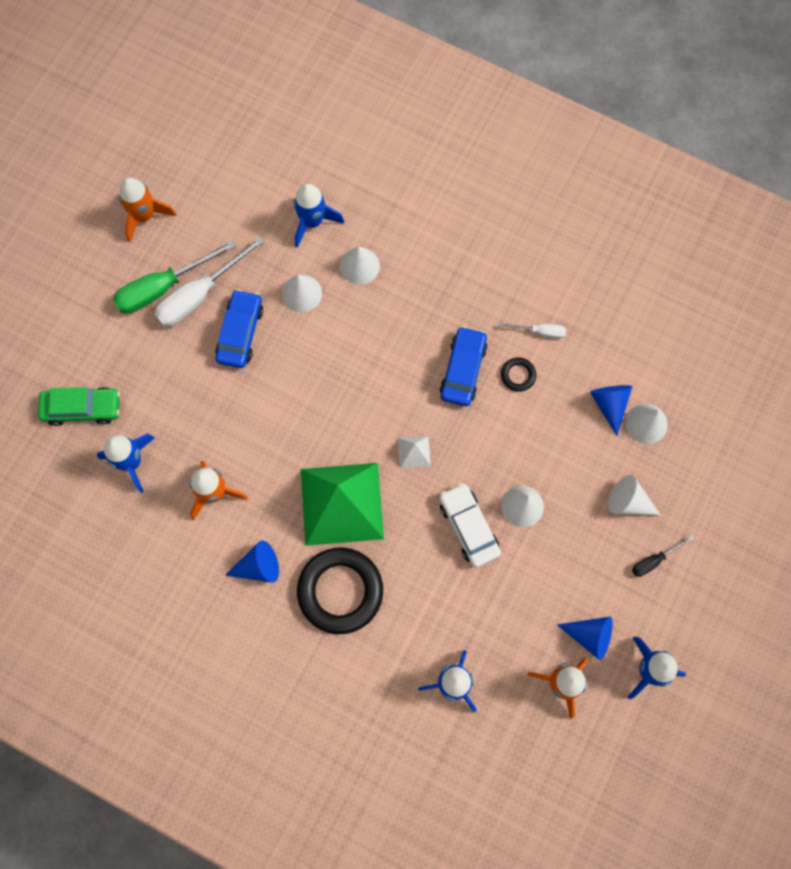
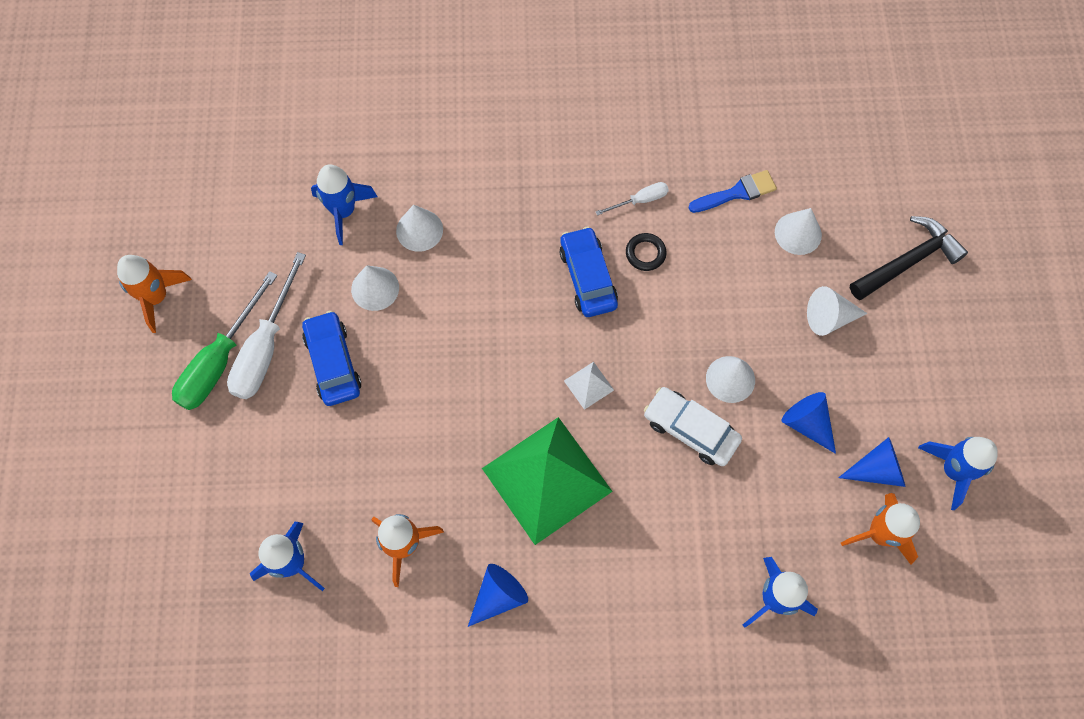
camera: 30 degrees left, 5 degrees down
green car [38,387,120,426] -> none
black ring [297,547,383,634] -> none
blue cone [590,385,632,436] -> blue cone moved to [781,392,836,454]
black screwdriver [632,535,694,577] -> none
none -> blue brush [688,170,777,213]
none -> black hammer [850,216,968,300]

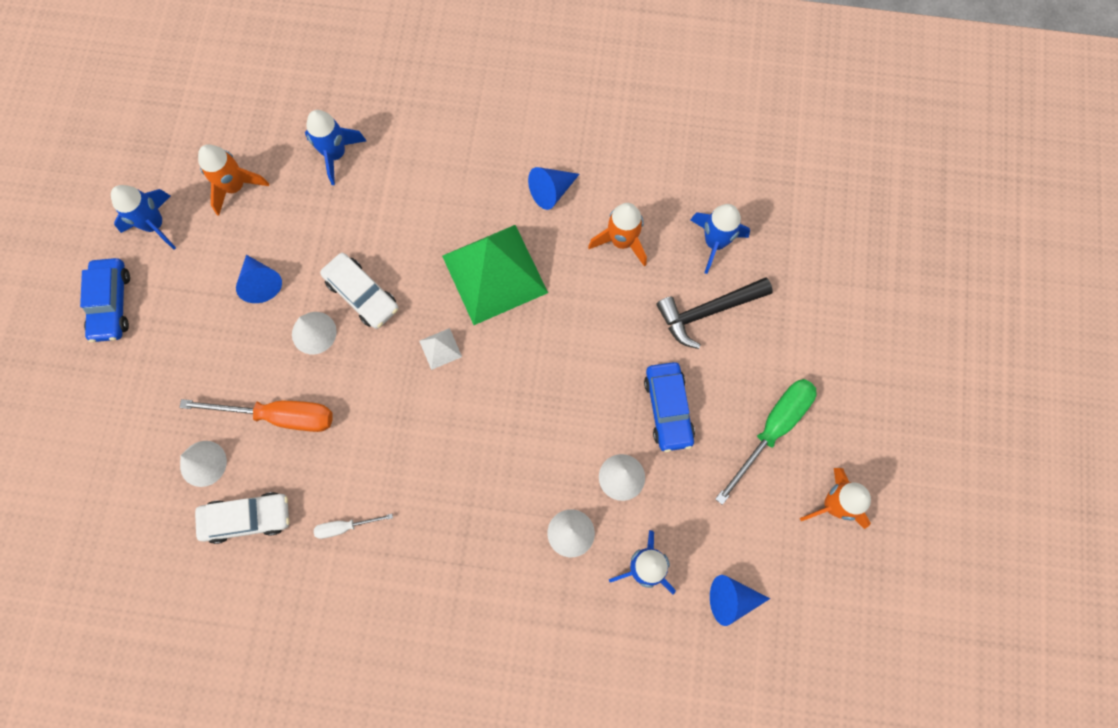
camera: 170 degrees left, 5 degrees up
white screwdriver [227,252,306,399] -> none
blue car [560,227,618,317] -> blue car moved to [80,258,130,342]
black ring [626,233,667,271] -> none
blue brush [688,170,777,213] -> white car [195,492,290,544]
white cone [807,286,867,336] -> none
blue cone [838,437,906,487] -> blue cone moved to [710,575,770,626]
black hammer [850,216,968,300] -> black hammer moved to [657,278,773,349]
none -> orange screwdriver [179,399,333,432]

